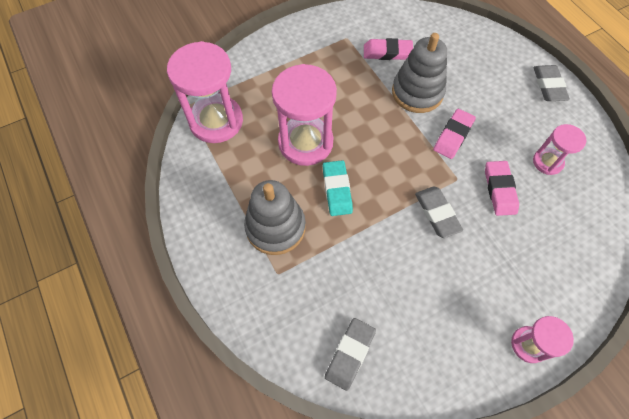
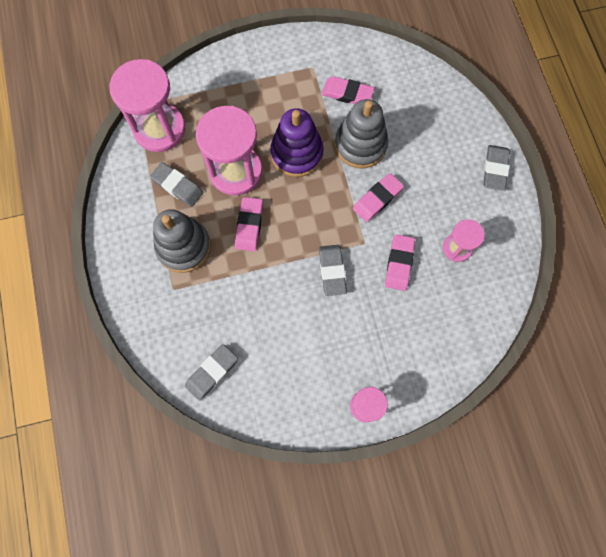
camera: 15 degrees right, 10 degrees up
turquoise eraser [323,160,353,216] -> pink eraser [235,197,263,251]
none -> grey eraser [150,162,204,207]
none -> purple stacking toy [270,108,324,177]

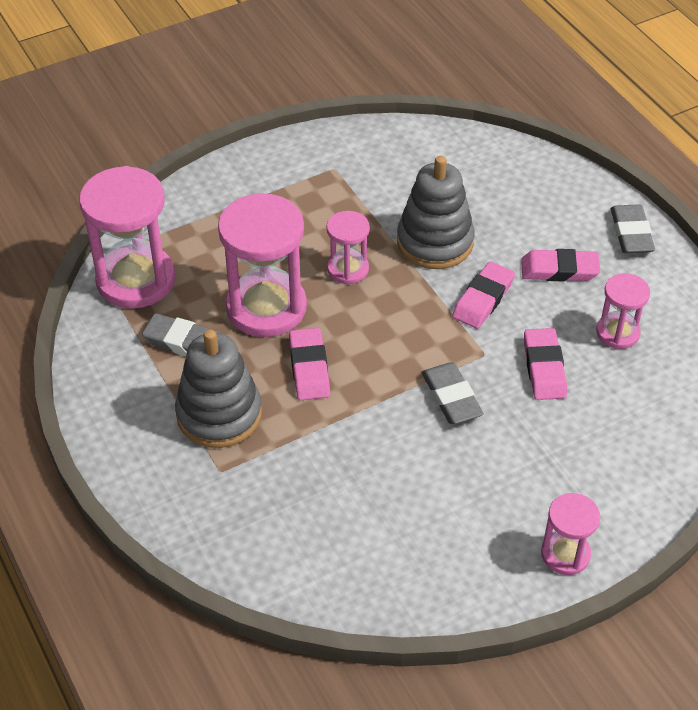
camera: 15 degrees left, 25 degrees down
grey eraser [185,344,238,401] -> none
purple stacking toy [270,108,324,177] -> pink hourglass [327,211,370,285]
pink eraser [322,76,375,104] -> pink eraser moved to [521,249,600,281]

